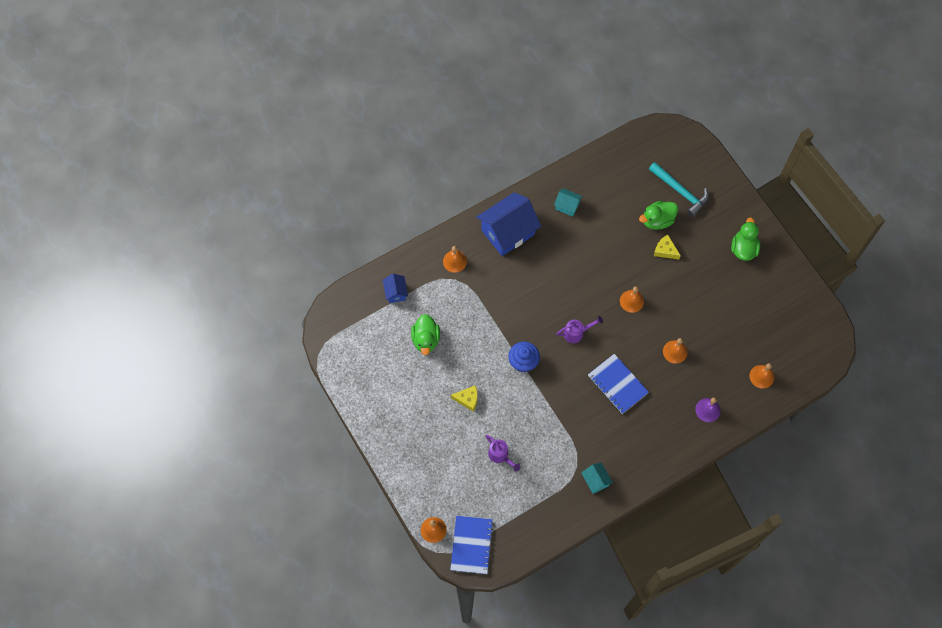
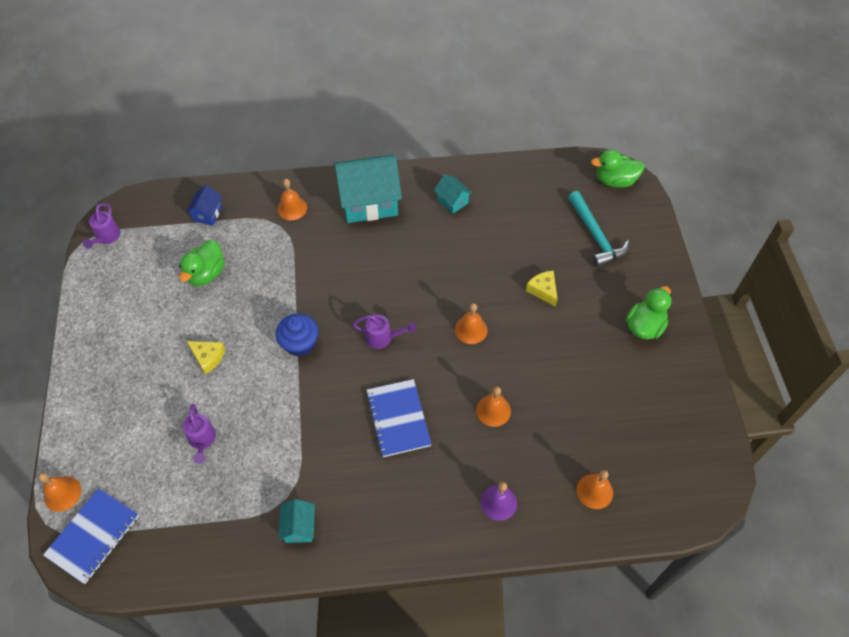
camera: 25 degrees right, 10 degrees down
blue house [476,192,541,256] -> turquoise house [334,155,402,223]
green duck [639,201,678,230] -> green duck moved to [591,149,645,188]
none -> purple watering can [83,203,121,249]

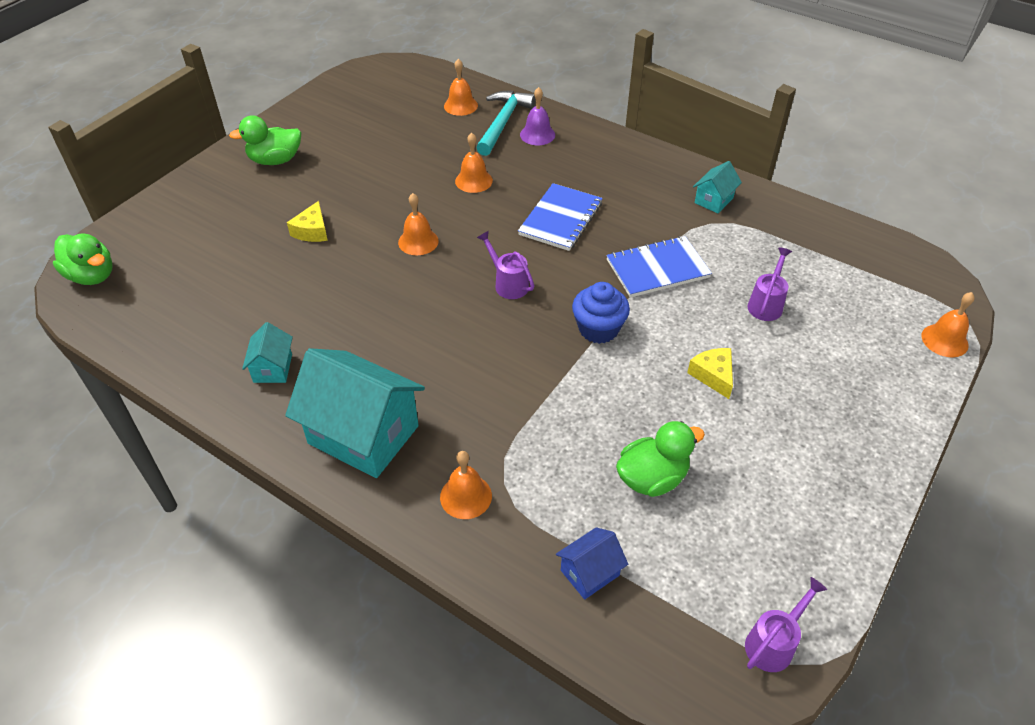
camera: 140 degrees left, 10 degrees down
blue notebook [43,488,139,584] -> blue notebook moved to [606,236,712,298]
turquoise hammer [568,191,629,267] -> turquoise hammer moved to [476,91,536,156]

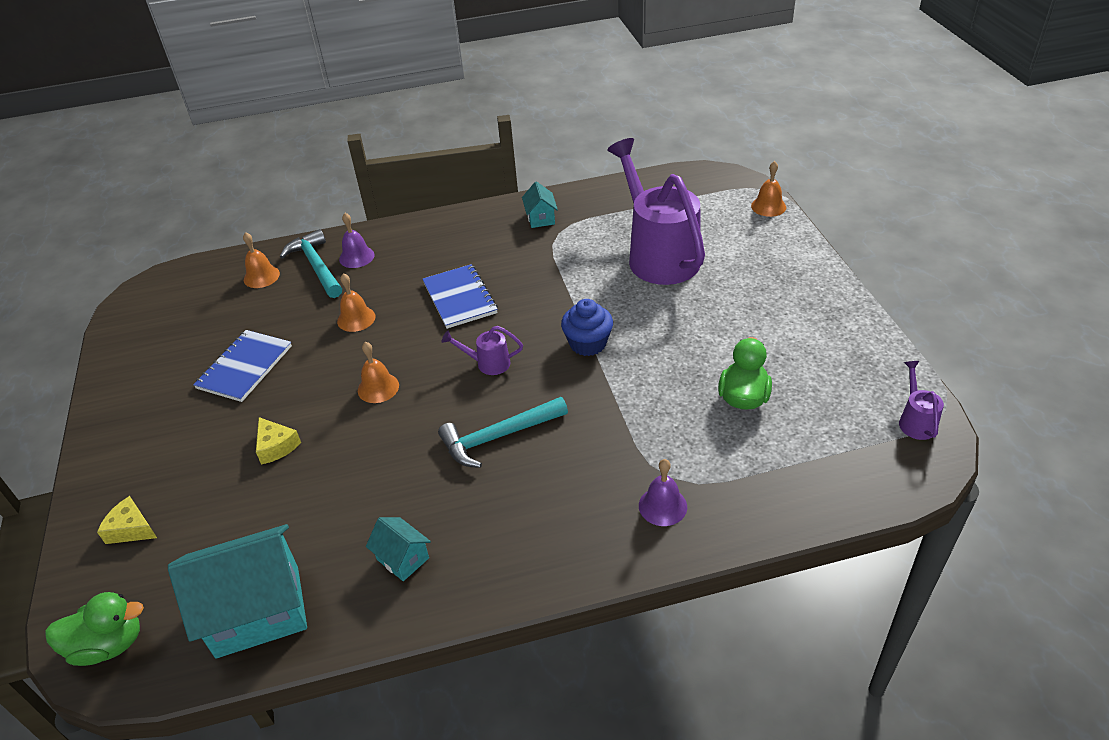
camera: 45 degrees left, 5 degrees down
green duck [229,115,301,165] -> none
turquoise house [285,348,425,478] -> turquoise house moved to [168,524,307,658]
orange bell [440,451,492,519] -> purple bell [639,459,687,526]
blue house [556,527,628,600] -> none
blue notebook [606,236,712,298] -> blue notebook moved to [193,330,292,402]
yellow cheese [687,348,733,399] -> yellow cheese moved to [97,496,157,544]
purple watering can [748,247,792,321] -> purple watering can [607,138,705,285], size x2.43
none -> turquoise hammer [438,397,568,468]

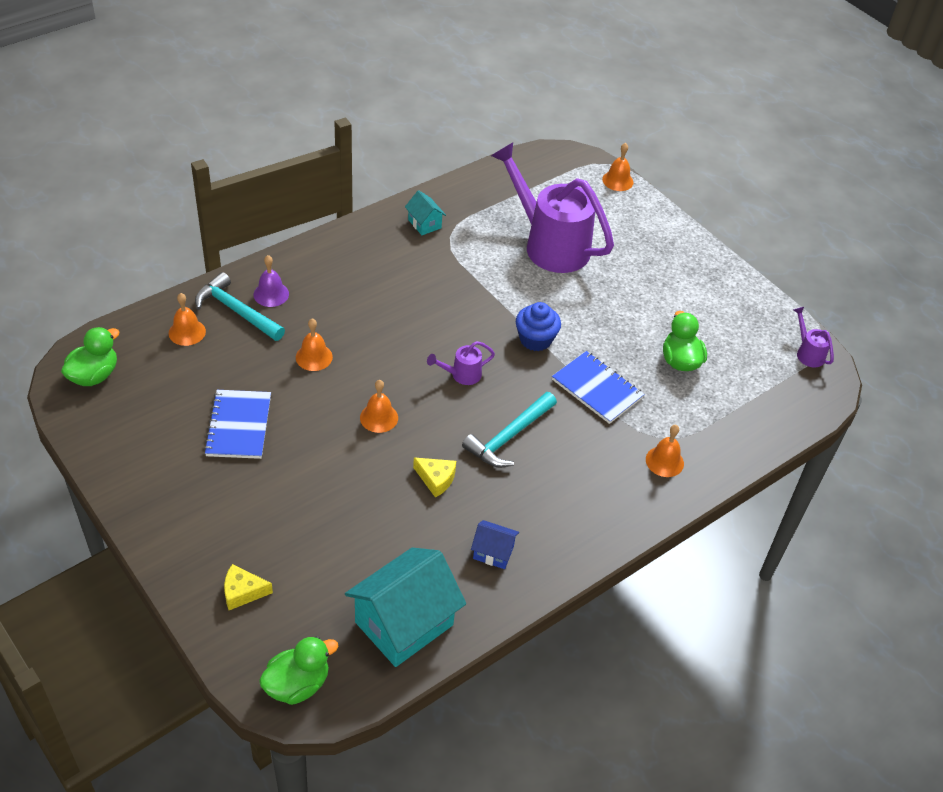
camera: 30 degrees left, 5 degrees up
yellow cheese [256,417,301,465] -> yellow cheese moved to [413,457,456,498]
turquoise house [366,517,431,581] -> blue house [471,520,519,569]
blue notebook [423,264,498,329] -> blue notebook moved to [552,351,644,424]
purple bell [639,459,687,526] -> orange bell [646,425,684,477]
none -> green duck [61,327,119,386]

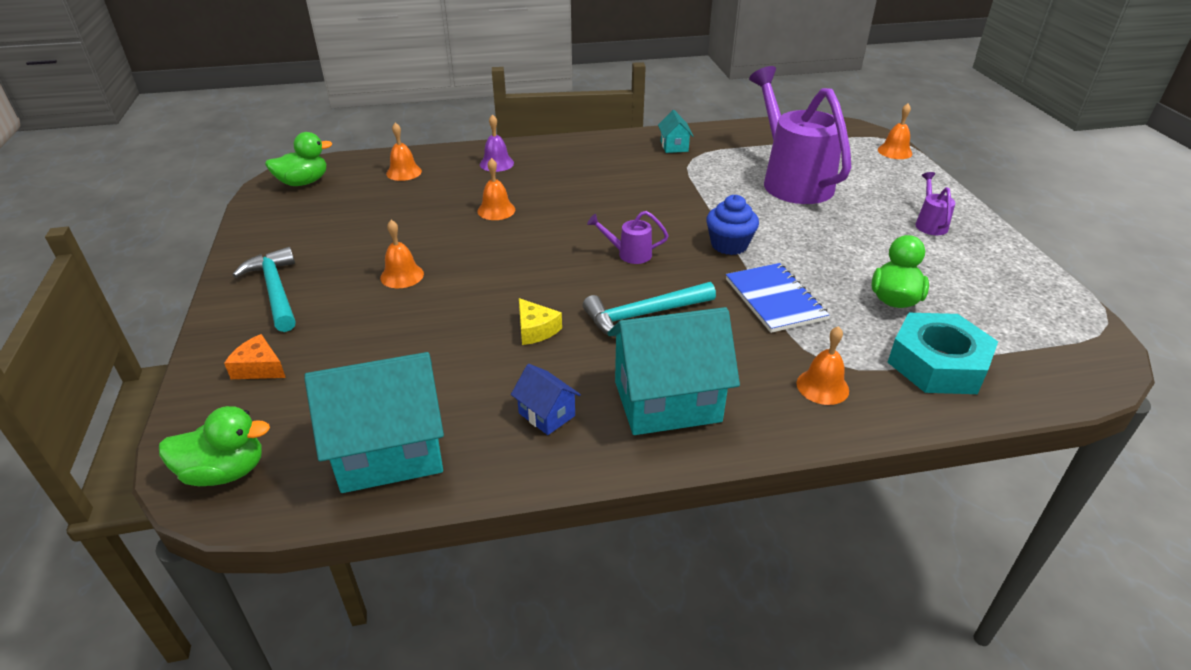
camera: 30 degrees right, 10 degrees down
turquoise hammer [195,272,285,341] -> turquoise hammer moved to [233,247,296,332]
blue notebook [204,390,271,459] -> none
yellow cheese [224,564,273,610] -> orange cheese [224,334,286,379]
orange bell [360,380,398,433] -> orange bell moved to [380,220,424,288]
purple watering can [793,307,834,367] -> purple watering can moved to [916,172,955,235]
none -> turquoise house [607,307,740,435]
none -> turquoise nut [887,313,998,394]

